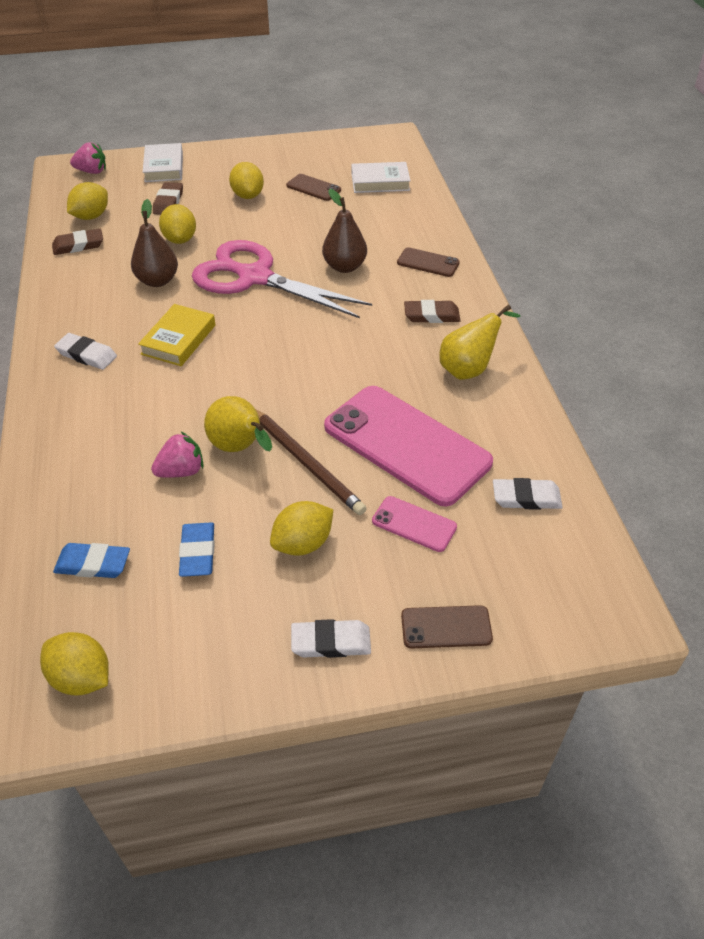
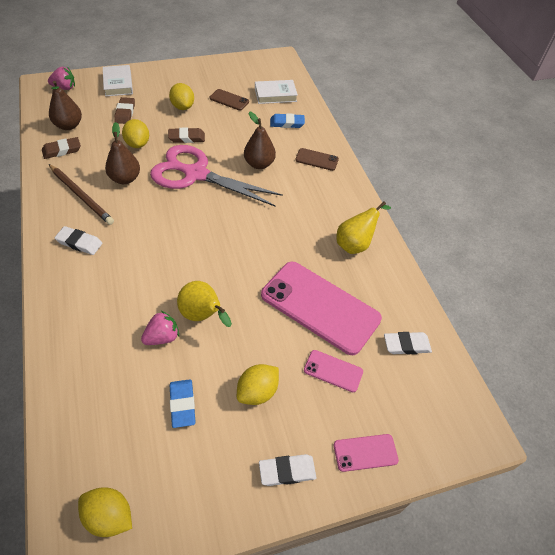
camera: 10 degrees left, 5 degrees up
blue eraser [53,543,130,578] -> blue eraser moved to [270,113,305,128]
yellow lemon [67,182,108,220] -> brown pear [49,81,82,130]
yellow book [138,304,216,366] -> none
brown pencil [255,409,367,515] -> brown pencil moved to [49,164,114,225]
brown phone [401,605,493,649] -> pink phone [334,434,399,472]
brown eraser [404,300,460,323] -> brown eraser moved to [168,128,205,143]

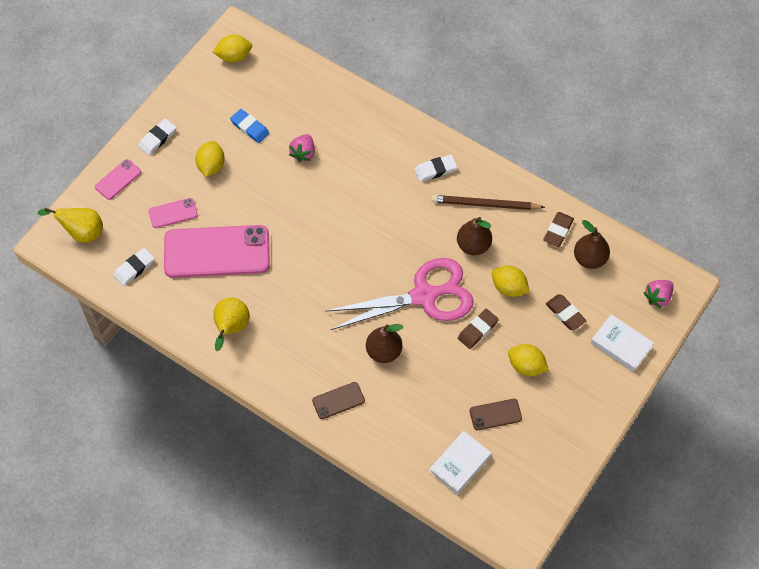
camera: 145 degrees right, 10 degrees up
yellow pear [177,281,232,327] -> yellow pear moved to [37,208,103,243]
blue eraser [270,113,305,128] -> none

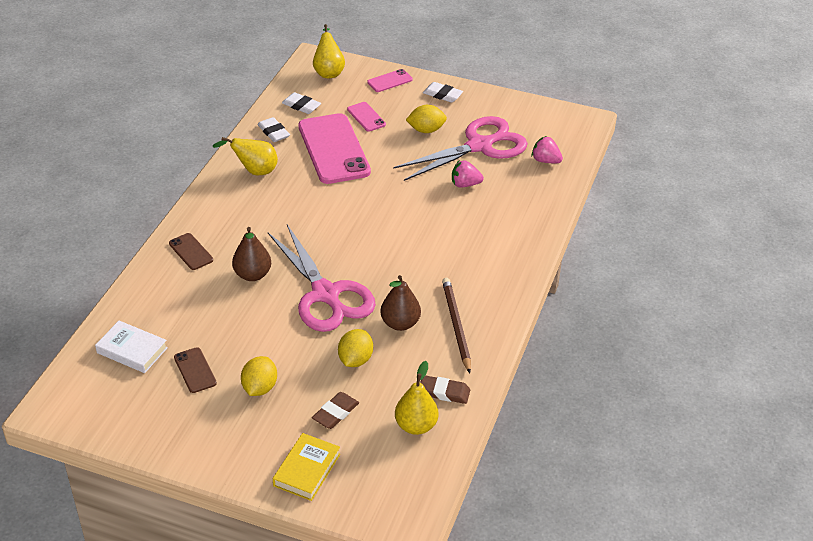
camera: 75 degrees right, 20 degrees down
pink phone [95,159,141,200] -> pink phone turned 60 degrees counterclockwise [367,69,413,92]
yellow lemon [213,34,252,63] -> none
blue eraser [230,109,270,143] -> pink scissors [393,116,528,181]
white eraser [414,155,457,182] -> white eraser moved to [257,117,290,142]
brown eraser [458,309,499,349] -> none
brown pear [574,220,610,269] -> yellow pear [395,361,438,435]
white book [591,314,654,372] -> yellow book [273,433,340,501]
pink strawberry [643,280,674,308] -> pink strawberry moved to [532,136,563,163]

